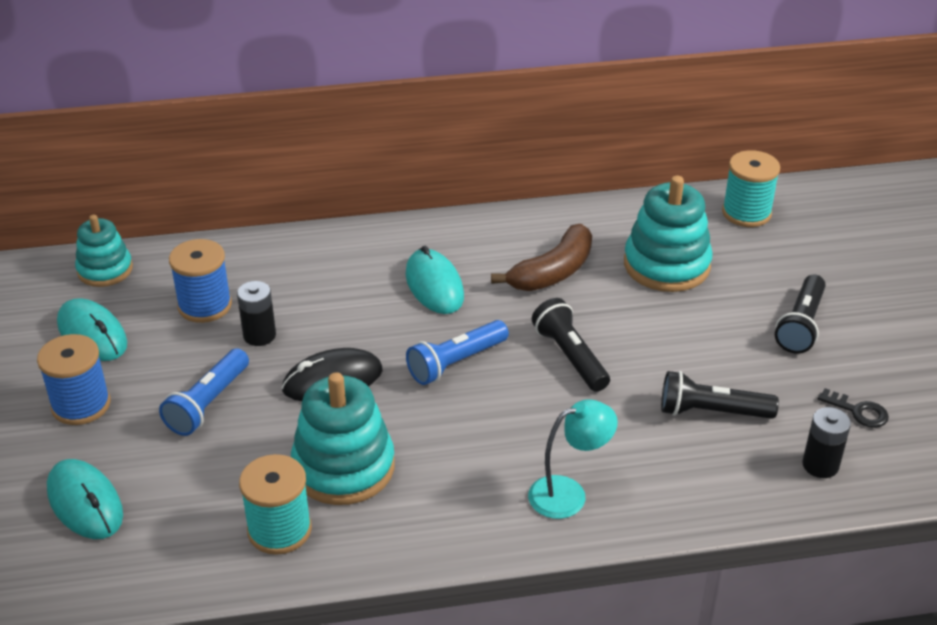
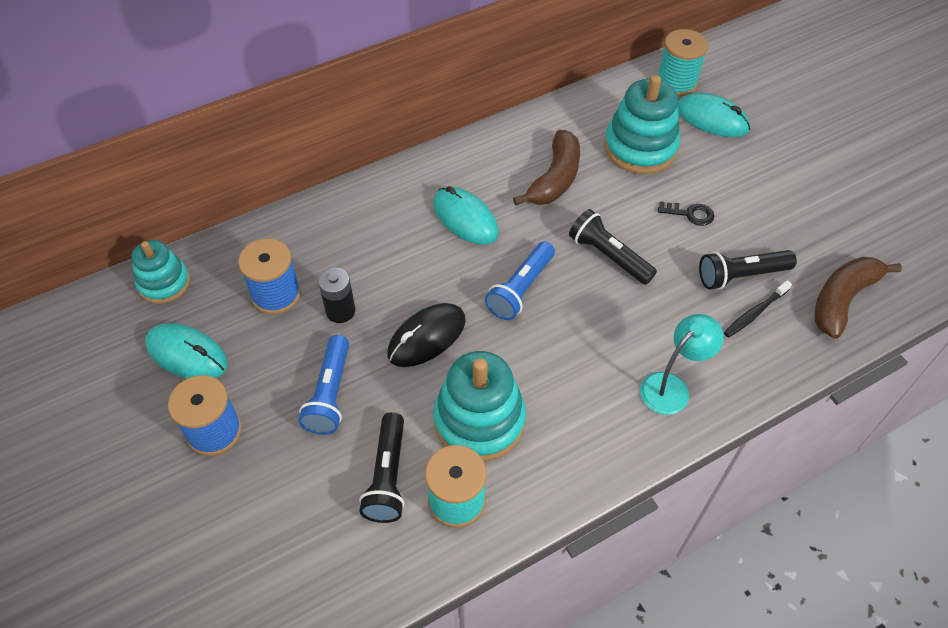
camera: 20 degrees left, 15 degrees up
turquoise mouse [47,459,123,539] -> turquoise mouse moved to [677,93,750,137]
black flashlight [775,274,826,354] -> black flashlight moved to [359,412,405,523]
black battery [802,407,851,478] -> brown banana [815,257,902,339]
black key [818,388,889,428] -> black key moved to [658,201,714,226]
none -> black toothbrush [724,280,792,338]

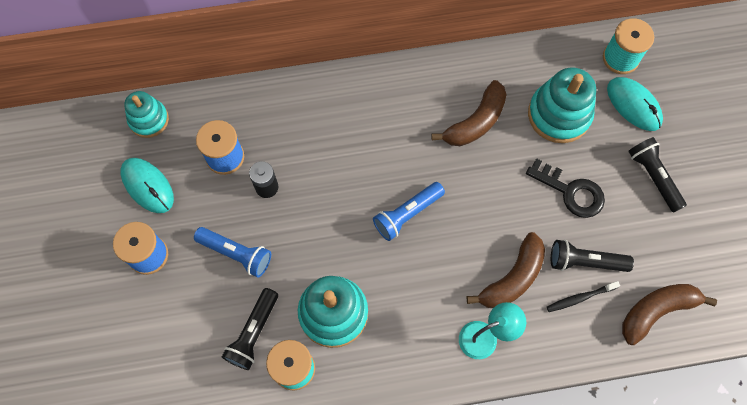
camera: 20 degrees right, 15 degrees up
blue flashlight [299,335,349,435] -> blue flashlight turned 90 degrees counterclockwise [194,227,271,278]
black mouse [387,303,466,367] -> none
turquoise mouse [433,186,499,245] -> none
black flashlight [569,209,657,285] -> black flashlight moved to [628,137,687,213]
black key [658,201,714,226] -> black key [526,158,605,218], size x1.74
none -> brown banana [467,232,545,308]

